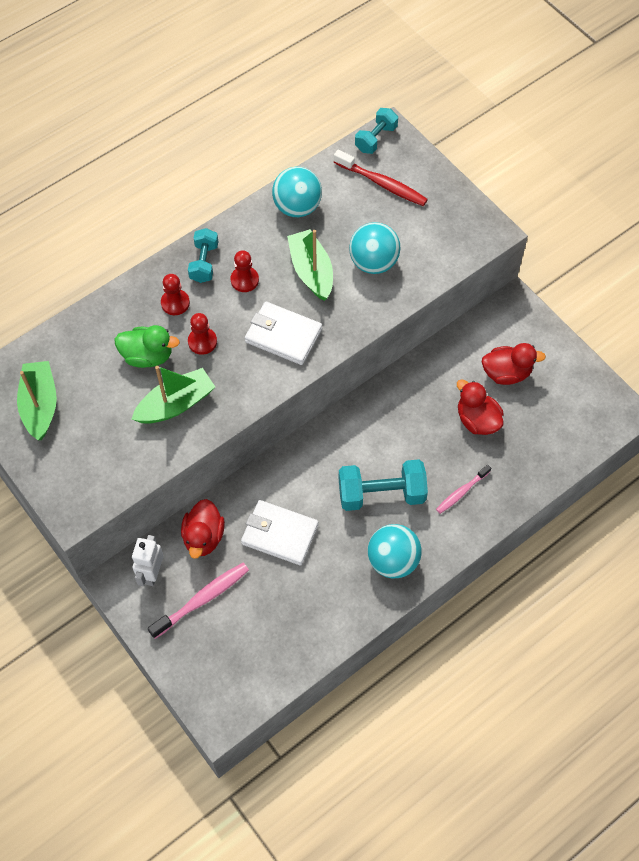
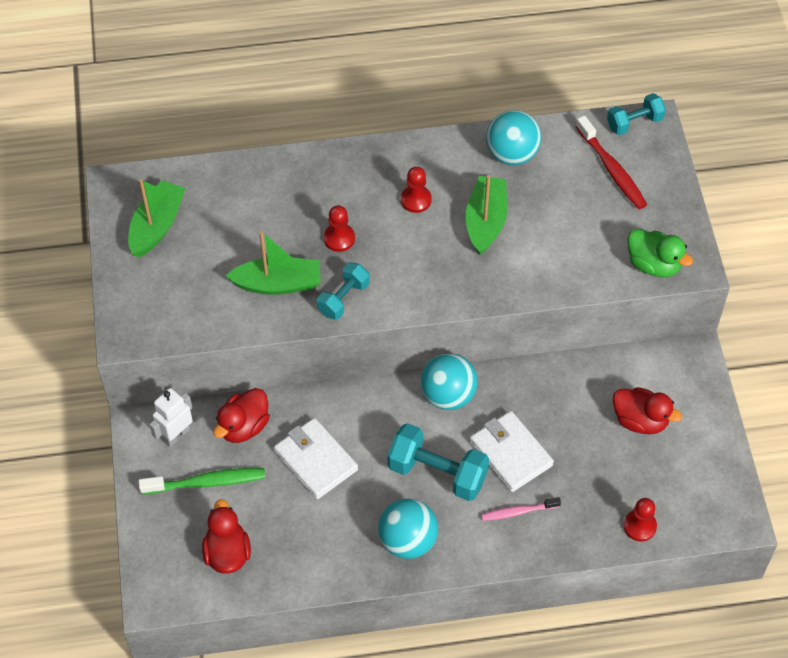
camera: 30 degrees right, 5 degrees down
green duck [114,325,180,368] -> green duck moved to [628,229,693,277]
pink toothbrush [148,563,249,639] -> green toothbrush [138,468,265,495]
red pawn [161,274,190,315] -> red pawn moved to [624,498,657,541]
turquoise dumbbell [188,228,218,283] -> turquoise dumbbell moved to [317,262,370,320]
white wallet [245,302,322,365] -> white wallet moved to [470,411,554,492]
turquoise ball [349,222,401,274] -> turquoise ball moved to [421,353,478,410]
red duck [457,379,504,435] -> red duck moved to [202,499,251,574]

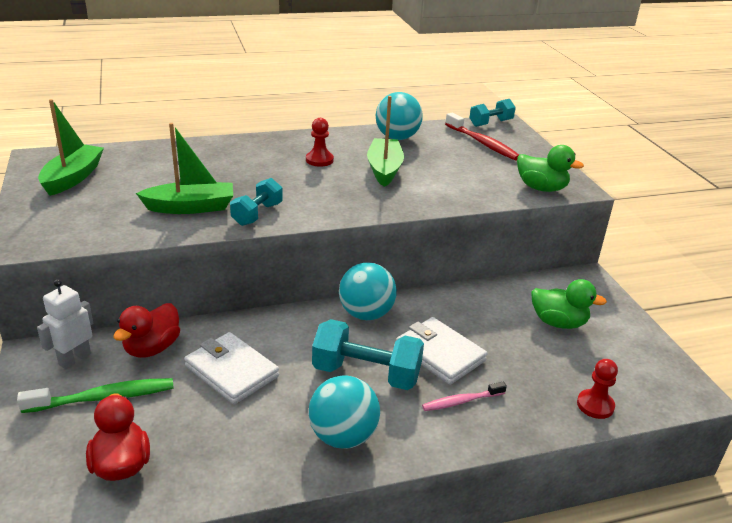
camera: 10 degrees left, 25 degrees down
red pawn [324,205,355,252] -> none
red duck [613,387,682,434] -> green duck [531,279,607,329]

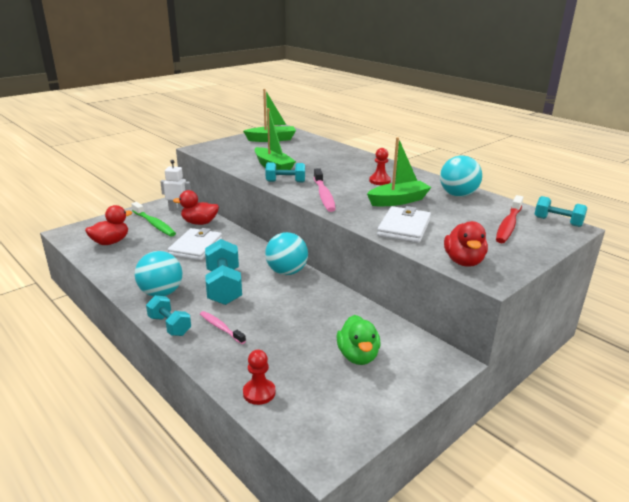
camera: 65 degrees right, 5 degrees down
white wallet [396,317,487,385] -> white wallet moved to [377,206,431,243]
green duck [517,145,584,192] -> red duck [444,221,488,267]
none -> turquoise dumbbell [146,295,191,336]
none -> pink toothbrush [314,168,336,212]

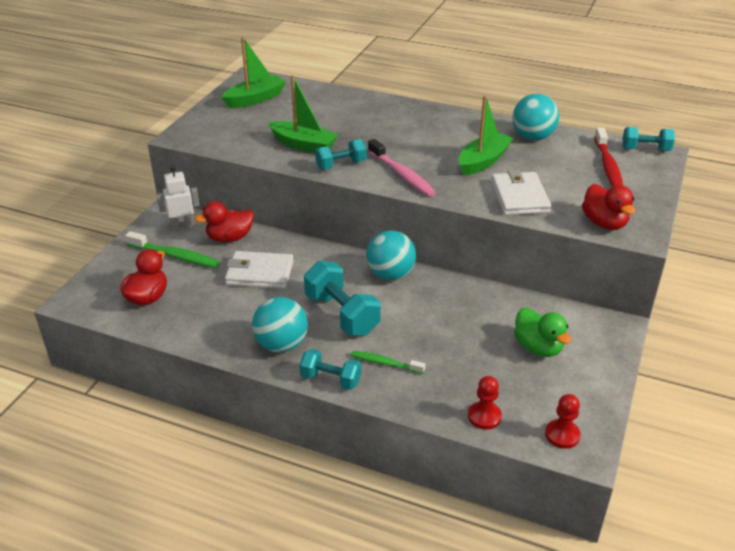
camera: 25 degrees left, 10 degrees up
white wallet [168,228,222,261] -> white wallet turned 75 degrees counterclockwise [225,251,294,289]
pink toothbrush [200,311,246,344] -> green toothbrush [351,351,425,374]
red pawn [369,148,391,185] -> red pawn moved to [545,394,581,449]

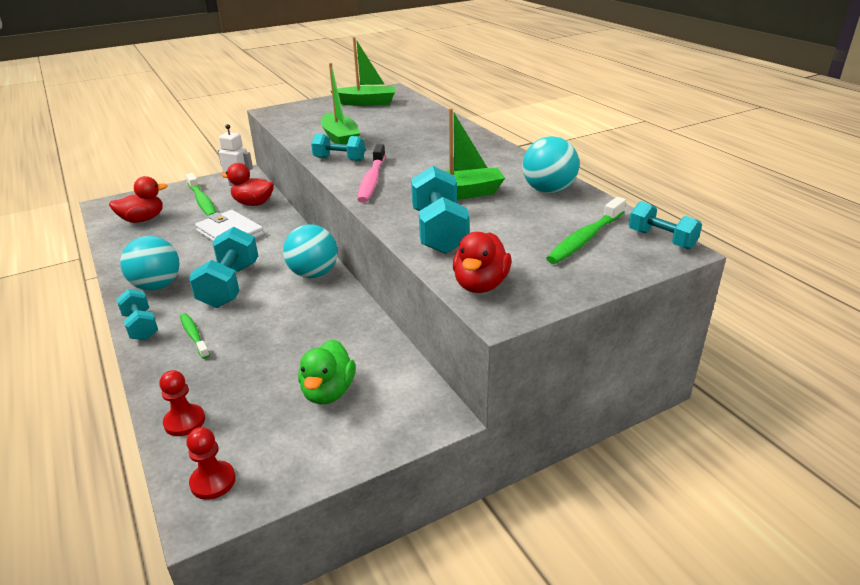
camera: 40 degrees right, 5 degrees down
white wallet [491,170,551,215] -> turquoise dumbbell [411,166,469,254]
red toothbrush [594,128,623,187] -> green toothbrush [546,197,626,264]

